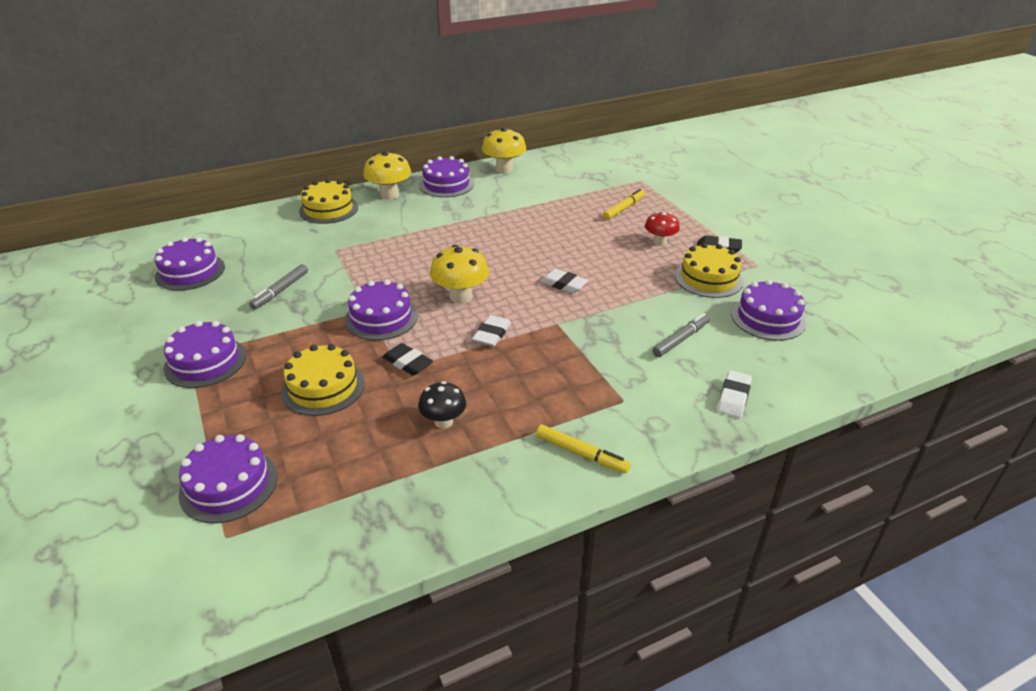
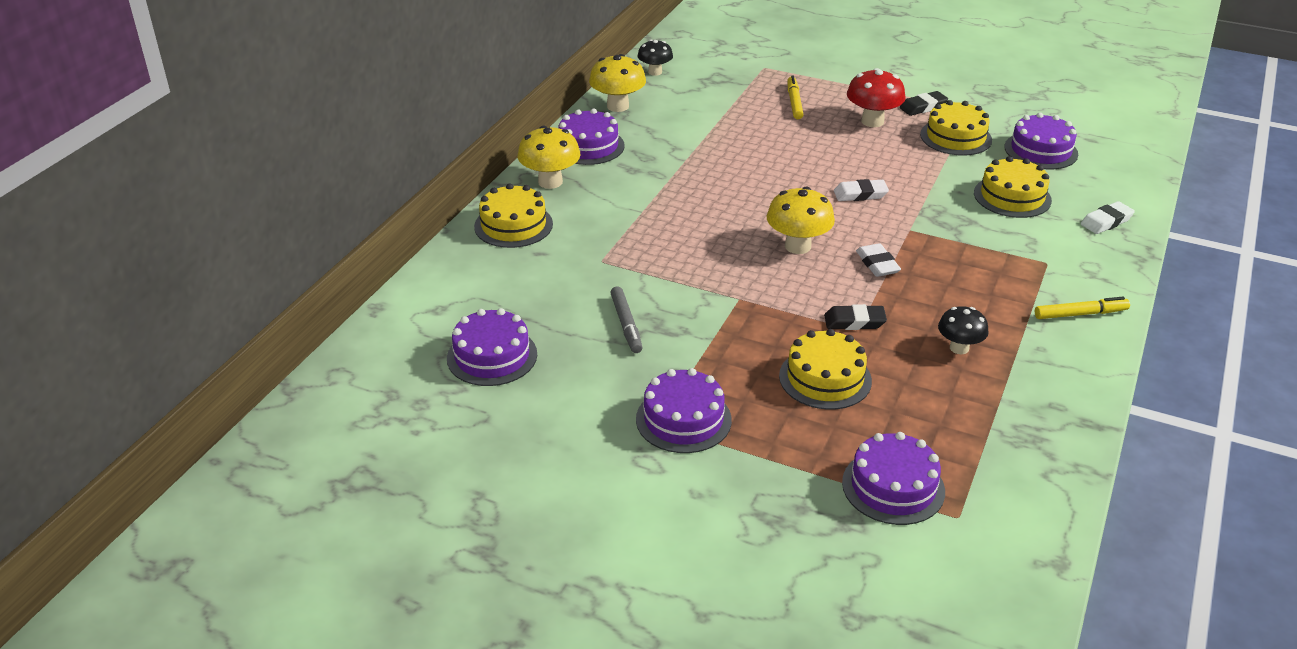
camera: 40 degrees left, 0 degrees up
purple cake [345,280,418,340] -> none
red mushroom [645,212,680,246] -> red mushroom [847,68,905,127], size x1.52
grey marker [652,313,710,357] -> yellow cake [974,156,1052,218]
white eraser [717,370,752,418] -> white eraser turned 75 degrees clockwise [1081,201,1135,234]
none -> black mushroom [637,40,673,76]

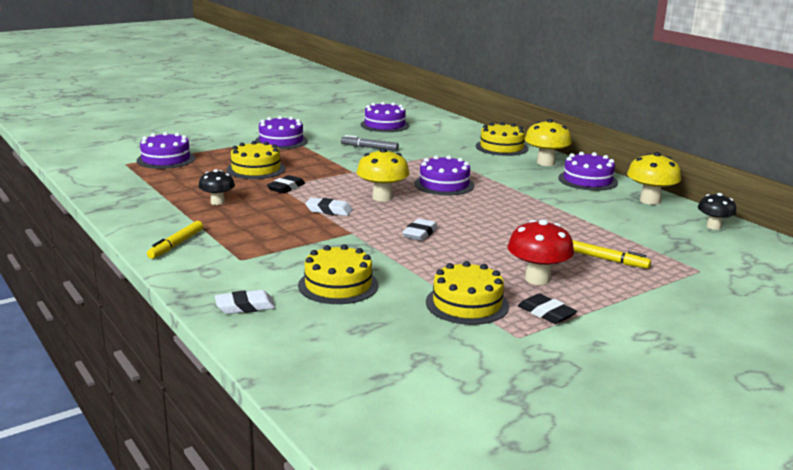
camera: 120 degrees right, 15 degrees down
black eraser [900,91,948,116] -> black eraser turned 45 degrees counterclockwise [518,293,577,324]
purple cake [1004,113,1078,169] -> purple cake moved to [414,155,474,195]
white eraser [1081,201,1135,234] -> white eraser turned 75 degrees clockwise [215,290,276,314]

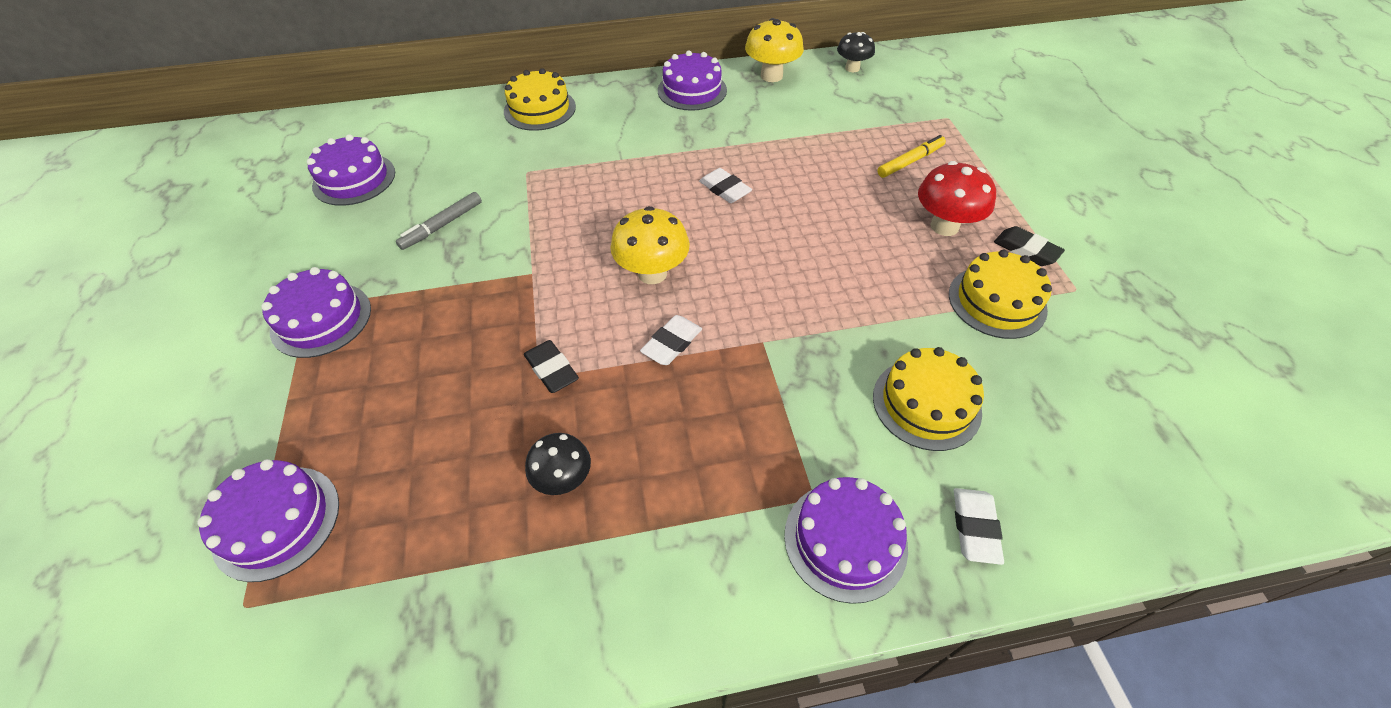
camera: 65 degrees left, 30 degrees up
yellow marker [147,221,203,259] -> none
yellow cake [227,141,285,179] -> none
white eraser [402,219,438,241] -> white eraser moved to [699,168,752,203]
purple cake [414,155,474,195] -> purple cake moved to [784,477,908,604]
black eraser [518,293,577,324] -> black eraser turned 60 degrees clockwise [994,226,1065,266]
yellow mushroom [525,119,572,166] -> none

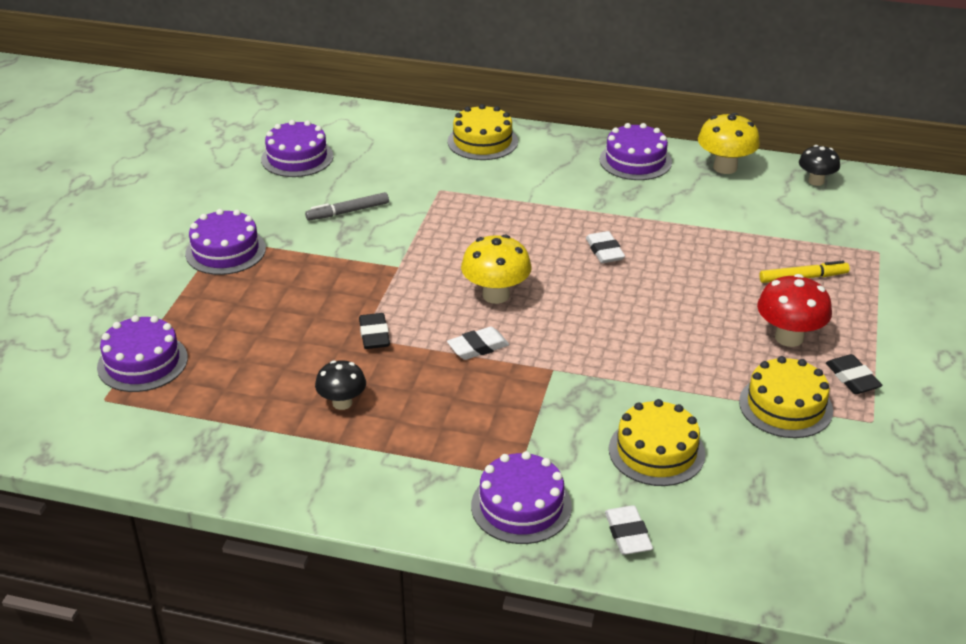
camera: 25 degrees right, 15 degrees down
white eraser [954,488,1004,565] -> white eraser turned 45 degrees counterclockwise [605,505,653,555]

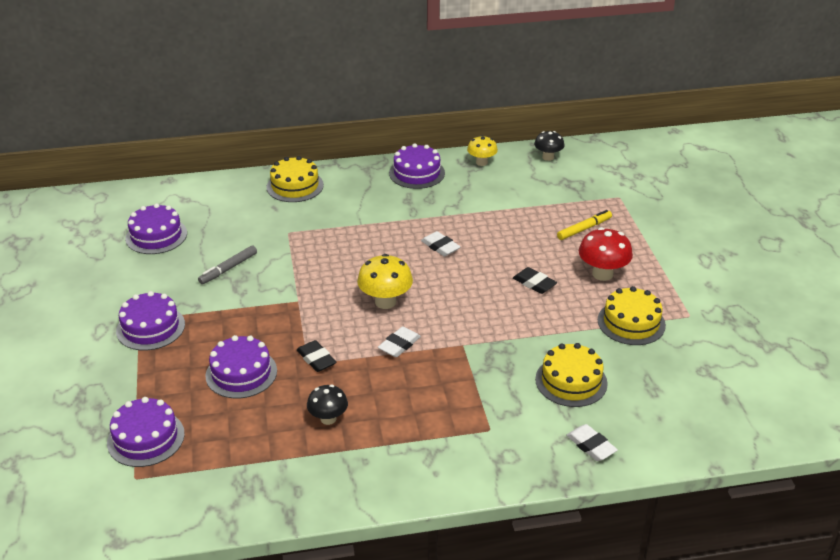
camera: 25 degrees left, 0 degrees up
purple cake [471,451,572,544] -> purple cake moved to [205,335,277,399]
yellow mushroom [698,113,760,174] -> yellow mushroom [467,135,498,166], size x0.66
black eraser [826,354,882,394] -> black eraser moved to [513,267,557,294]

